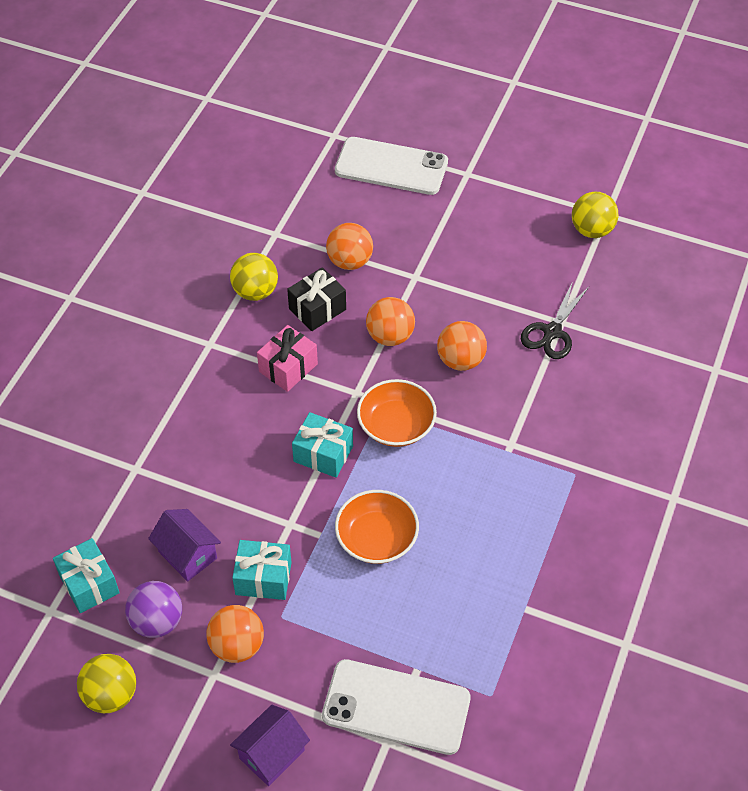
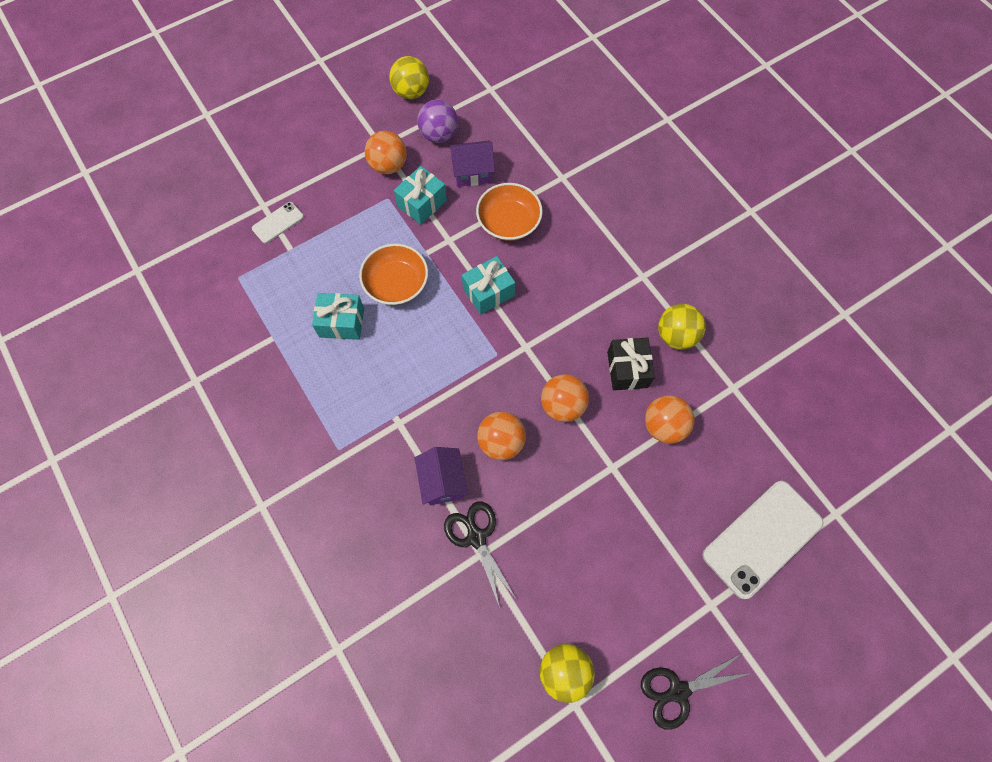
camera: 125 degrees right, 15 degrees up
turquoise gift [53,538,120,613] -> turquoise gift moved to [312,293,364,340]
purple house [230,705,310,786] -> purple house moved to [415,447,468,505]
pink gift [257,325,318,392] -> none
white phone [322,659,471,755] -> white phone [252,202,304,244], size x0.48
orange bowl [357,379,437,447] -> orange bowl moved to [476,183,543,241]
none -> black scissors [641,653,751,730]

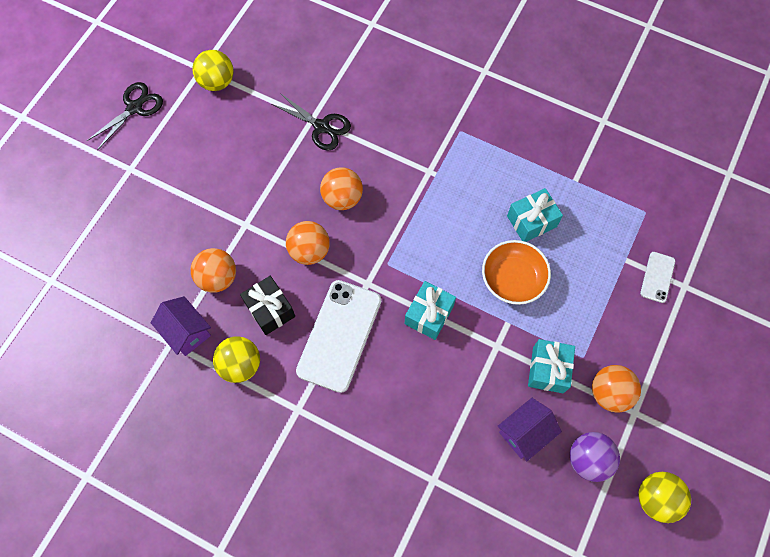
camera: 150 degrees right, 0 degrees up
purple house [415,447,468,505] -> purple house moved to [151,296,211,356]
orange bowl [476,183,543,241] -> none
white phone [702,481,824,599] -> white phone moved to [296,280,381,393]

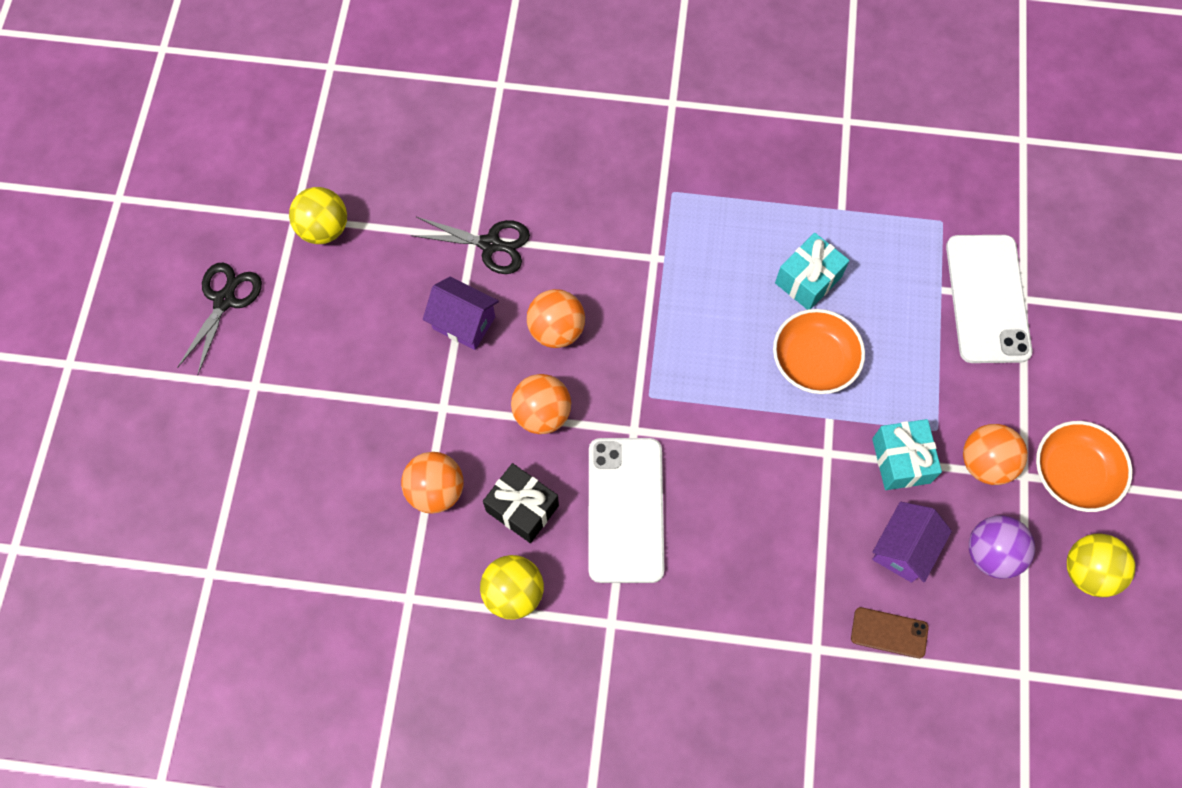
camera: 20 degrees left, 0 degrees up
purple house [151,296,211,356] -> purple house moved to [423,277,499,350]
turquoise gift [404,281,456,340] -> none
white phone [640,252,675,303] -> white phone [946,235,1032,363], size x2.07
none -> brown phone [851,607,929,658]
none -> orange bowl [1036,421,1132,512]

